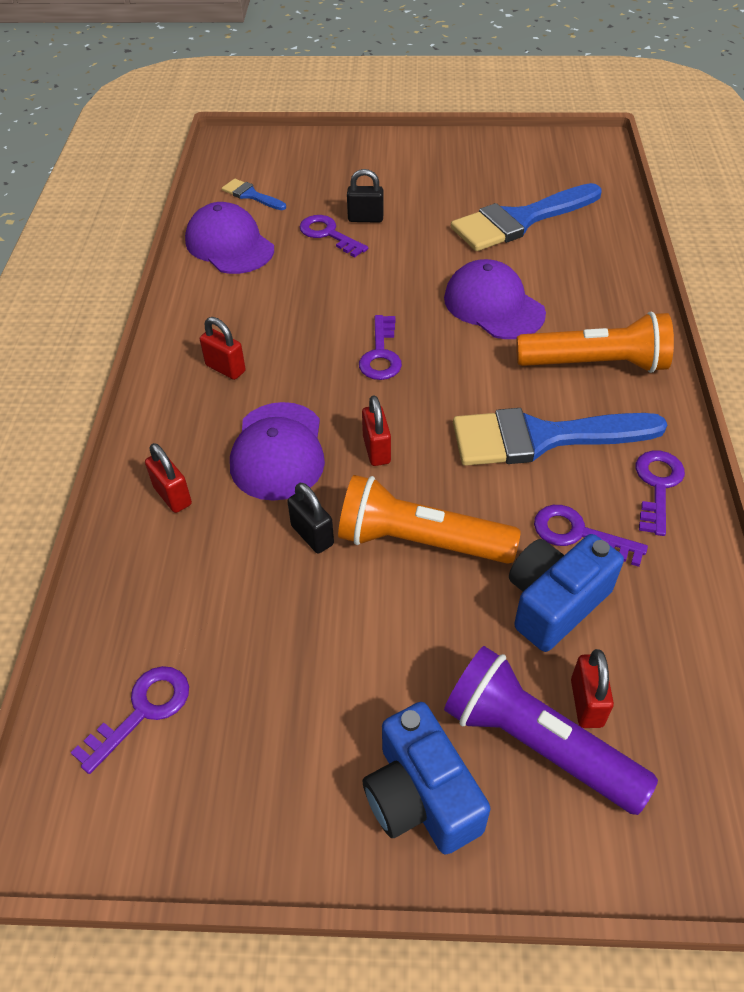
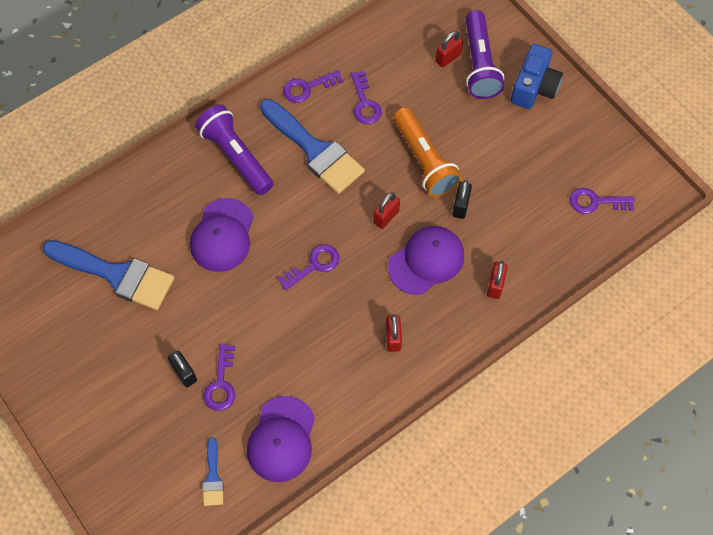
camera: 130 degrees left, 15 degrees up
blue camera [509,534,624,652] -> none
orange flashlight [516,312,674,373] -> purple flashlight [195,105,273,195]

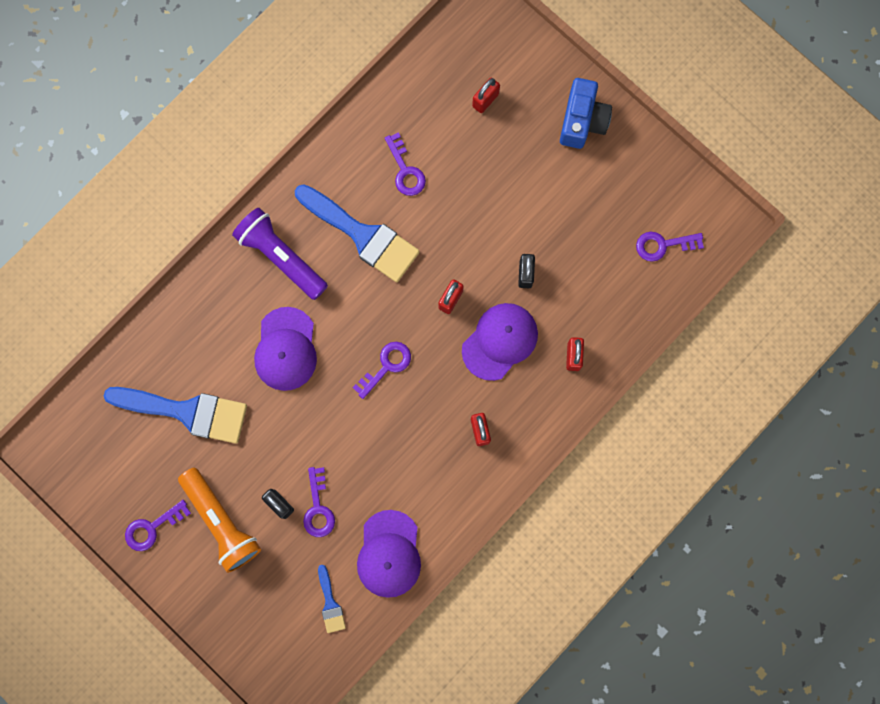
camera: 10 degrees left, 15 degrees up
purple key [283,70,343,103] -> purple key moved to [125,500,191,551]
orange flashlight [393,108,462,197] -> orange flashlight moved to [178,468,261,573]
purple flashlight [465,10,505,99] -> none

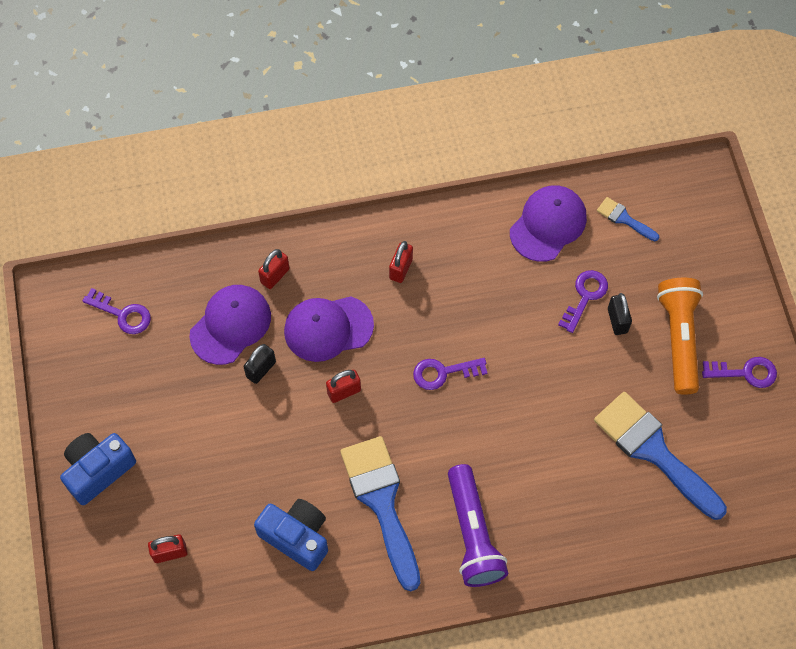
camera: 145 degrees left, 15 degrees down
purple cap [254,307,317,391] -> purple cap moved to [189,285,271,365]
blue brush [318,565,346,633] -> blue brush turned 75 degrees counterclockwise [597,197,659,241]
purple key [385,132,426,196] -> blue camera [254,499,328,571]

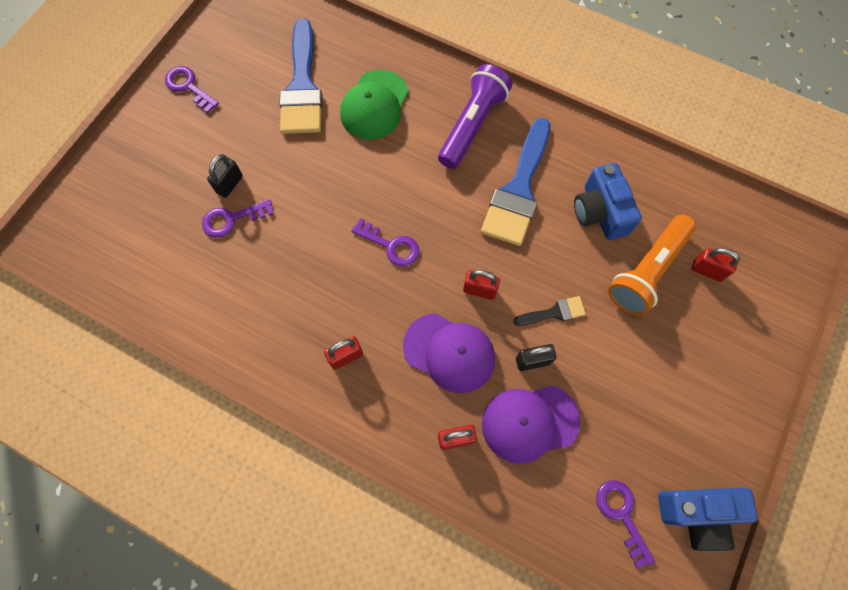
camera: 140 degrees left, 5 degrees up
blue camera [60,433,136,505] -> blue camera moved to [658,488,758,552]
purple cap [510,185,587,262] -> none
blue brush [597,197,659,241] -> none
orange flashlight [657,278,703,395] -> orange flashlight moved to [608,215,696,316]
none -> green cap [340,70,408,140]
none -> black brush [513,296,586,326]

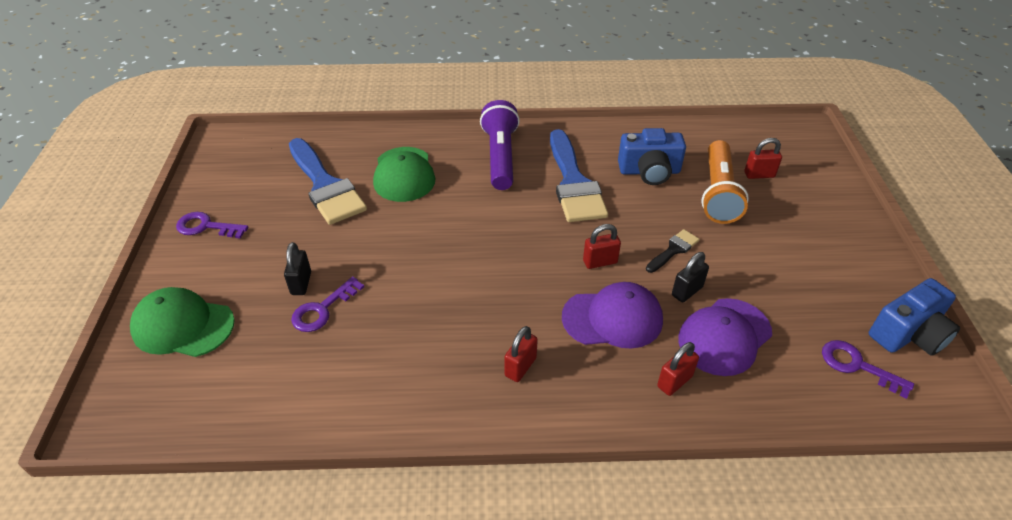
camera: 30 degrees left, 25 degrees down
purple key [351,218,420,267] -> none
blue camera [574,163,642,240] -> blue camera turned 45 degrees counterclockwise [618,128,686,185]
none -> green cap [130,287,235,357]

